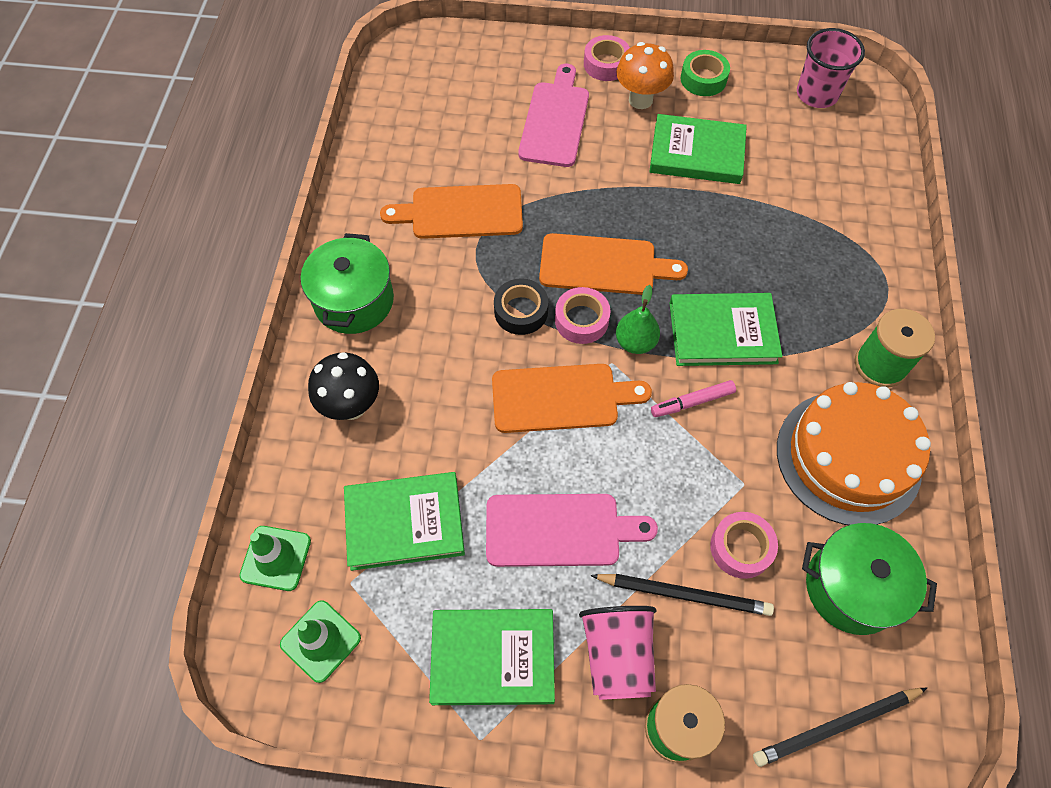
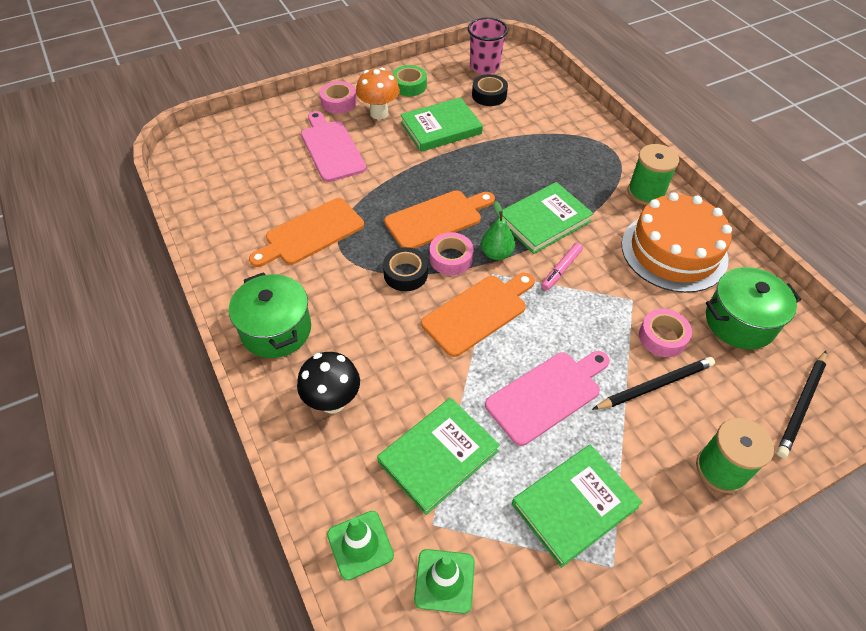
camera: 35 degrees left, 10 degrees down
pink cup [579,606,656,700] -> none
none -> black tape [472,74,508,106]

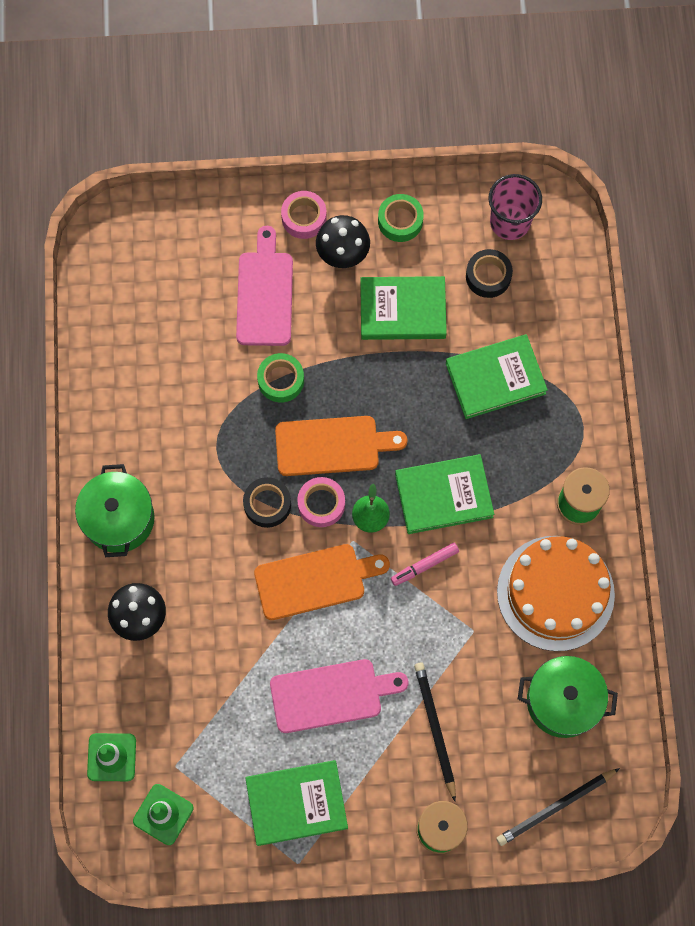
camera: 25 degrees right, 20 degrees up
orange cutting board [249,198,364,267] -> none
orange mushroom [356,68,400,119] -> black mushroom [316,215,370,268]
green book [377,398,500,515] -> green book moved to [446,334,548,419]
black pencil [592,357,715,410] -> black pencil turned 105 degrees counterclockwise [414,662,456,801]
pink tape [639,309,692,357] -> none
none -> green tape [257,353,304,403]

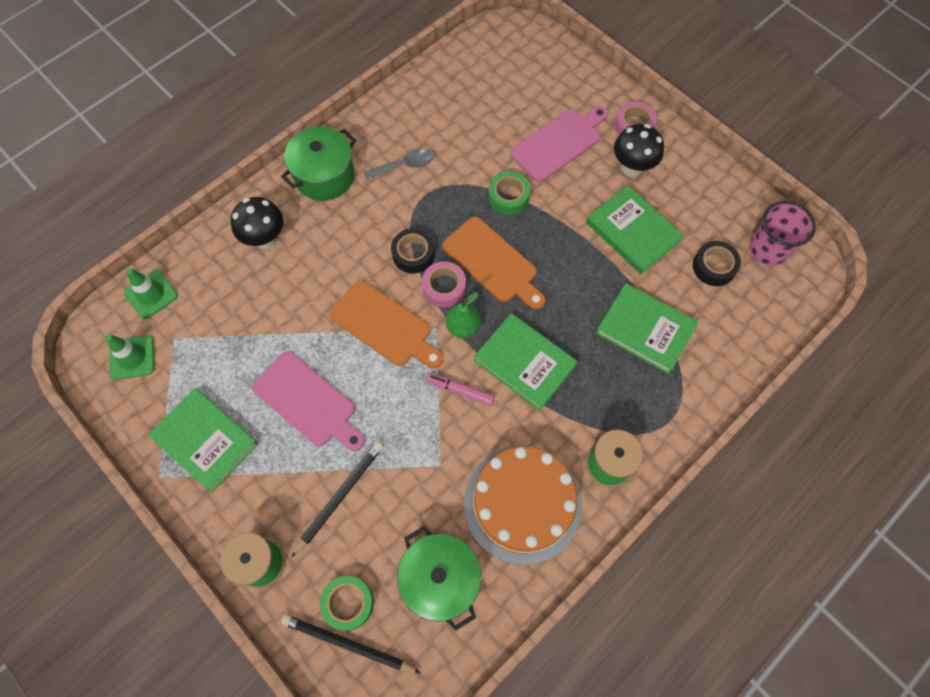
camera: 50 degrees right, 5 degrees down
green tape [378,194,424,242] -> green tape moved to [320,576,374,631]
none -> grey spoon [363,148,434,180]

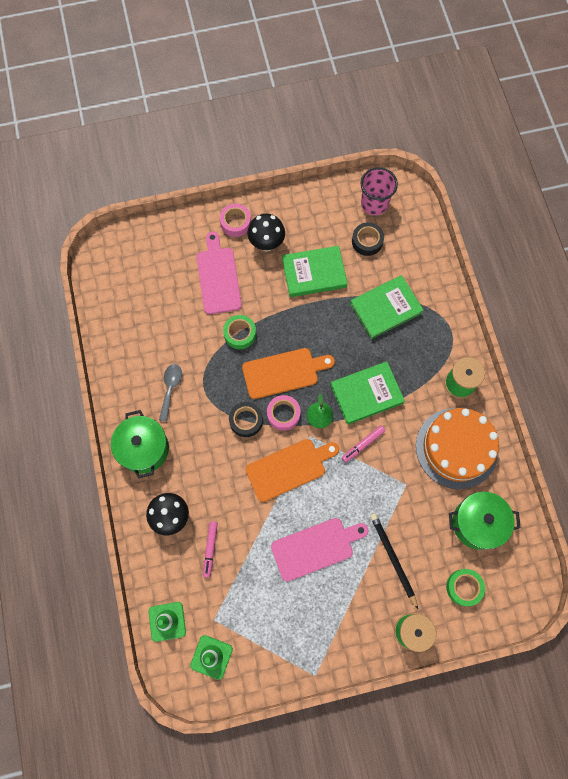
camera: 60 degrees left, 5 degrees up
green book [148,388,258,493] -> none
black pencil [281,614,421,673] -> none
none -> pink marker [203,521,218,578]

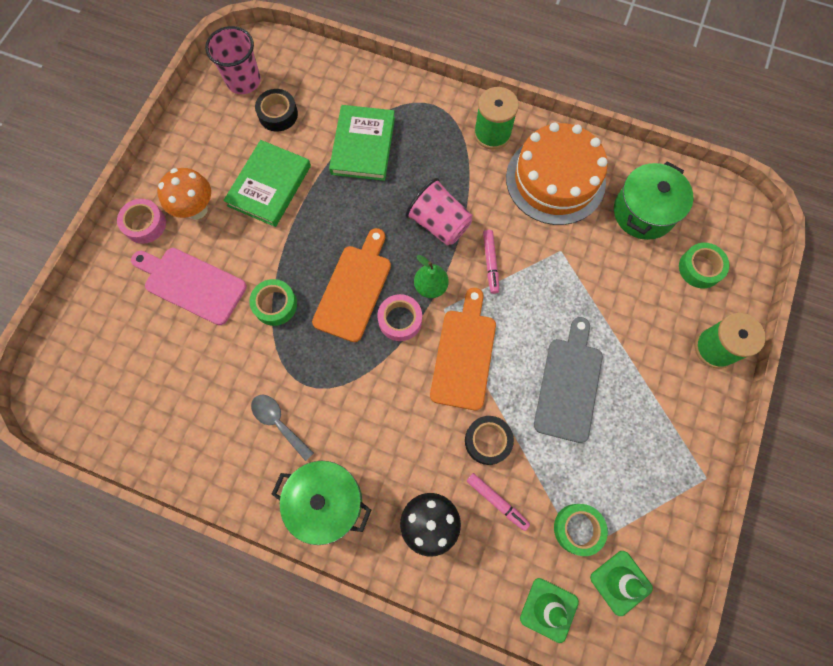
camera: 55 degrees left, 0 degrees up
black tape [229,402,263,437] -> black tape moved to [465,416,514,465]
black mushroom [247,214,285,251] -> orange mushroom [157,168,211,219]
pink cutting board [271,518,369,582] -> grey cutting board [534,317,603,443]
green book [331,361,405,425] -> pink cup [405,178,473,246]
black pencil [370,513,418,609] -> none
none -> green tape [554,504,608,556]

